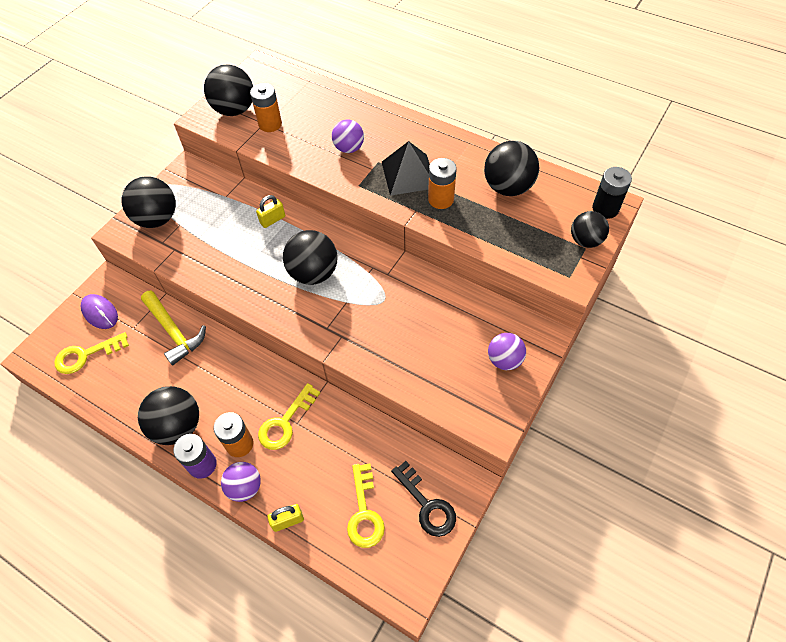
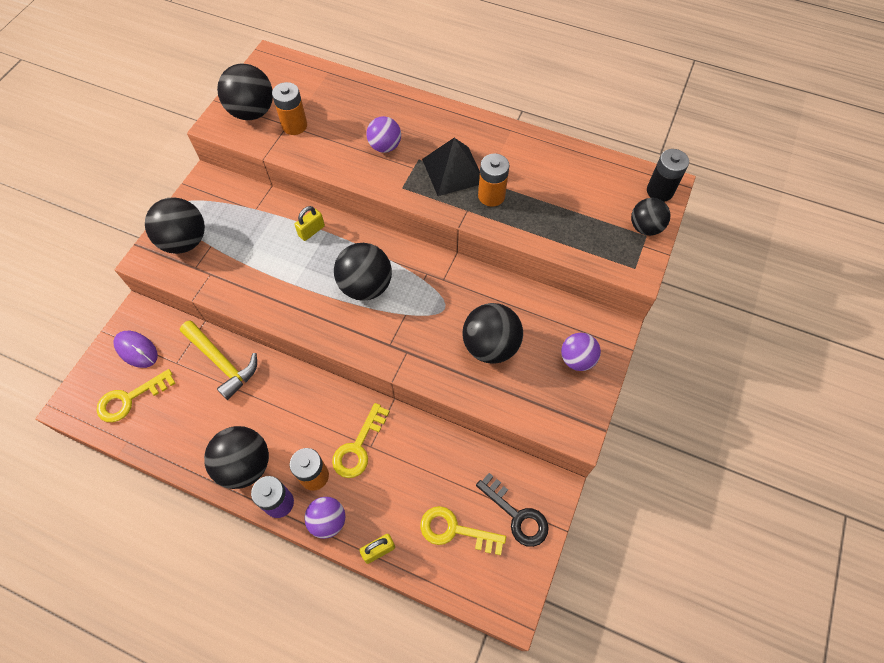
camera: 10 degrees left, 5 degrees up
yellow key [347,463,385,548] -> yellow key turned 120 degrees clockwise [420,506,506,555]
black ball [484,141,539,196] -> black ball moved to [463,303,523,364]

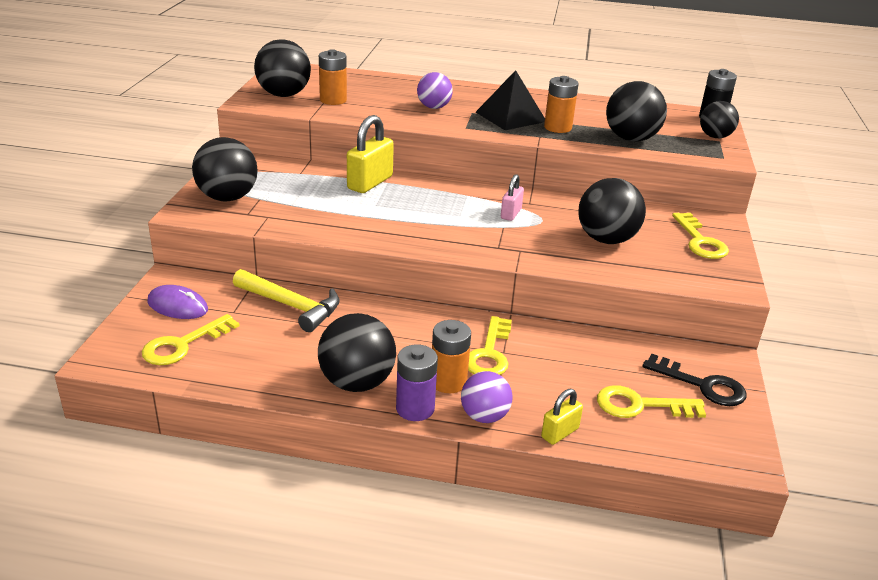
camera: 15 degrees left, 30 degrees down
yellow padlock [295,206,325,241] -> yellow padlock [347,115,394,193], size x1.75
black ball [334,243,392,301] -> black ball moved to [606,81,667,142]
purple ball [561,333,601,371] -> yellow key [672,213,729,259]
none -> pink padlock [501,174,524,221]

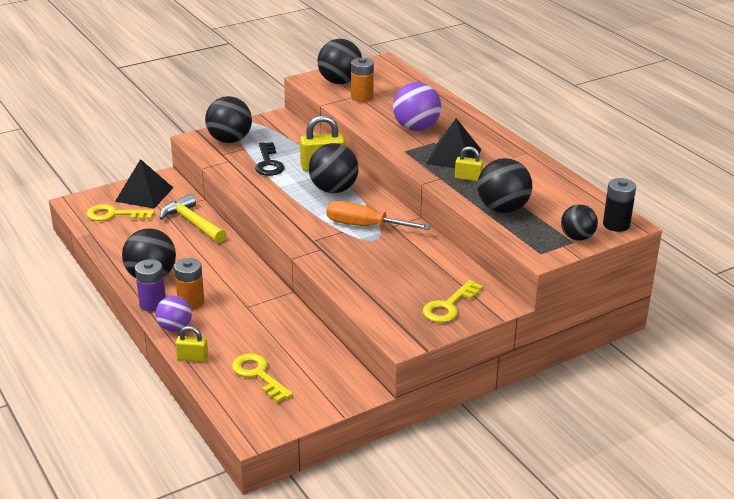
camera: 50 degrees right, 0 degrees up
purple mouse [147,285,208,319] -> black pyramid [115,159,173,208]
yellow hammer [233,269,340,332] -> yellow hammer turned 150 degrees clockwise [160,194,226,243]
purple ball [417,72,453,109] -> purple ball [393,82,441,131], size x1.56
yellow key [468,316,512,375] -> none
pink padlock [501,174,524,221] -> orange screwdriver [327,201,431,230]
orange battery [544,76,579,133] -> yellow padlock [455,146,484,181]
black ball [578,178,646,244] -> black ball moved to [309,143,359,193]
black key [642,354,747,406] -> black key moved to [255,142,285,176]

